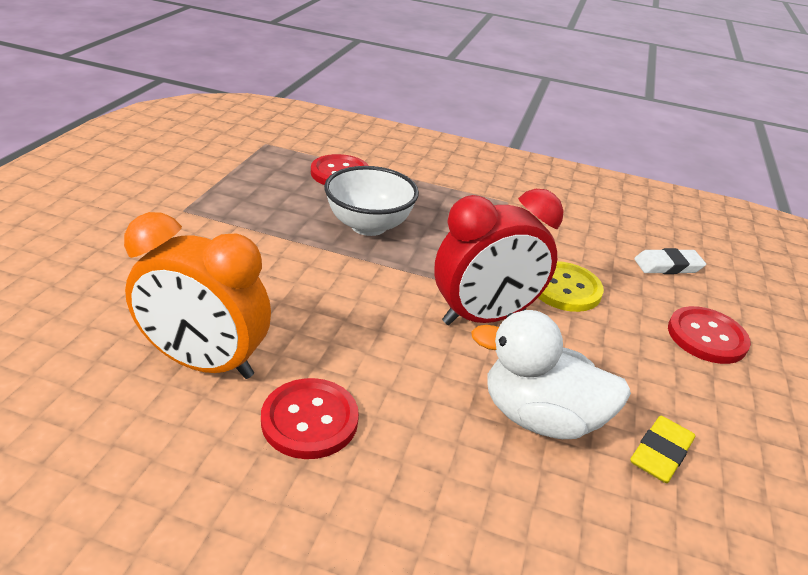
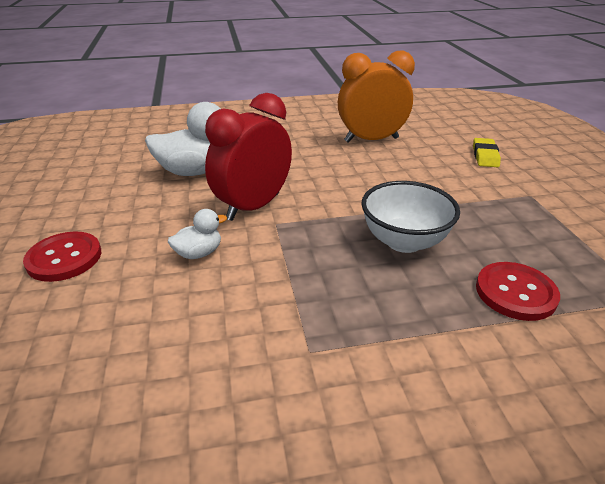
camera: 155 degrees right, 0 degrees up
red button [261,378,359,459] -> none
yellow button [538,261,604,312] -> white duck [168,209,227,259]
yellow eraser [630,416,695,483] -> yellow eraser moved to [473,138,501,167]
white eraser [634,248,706,274] -> none

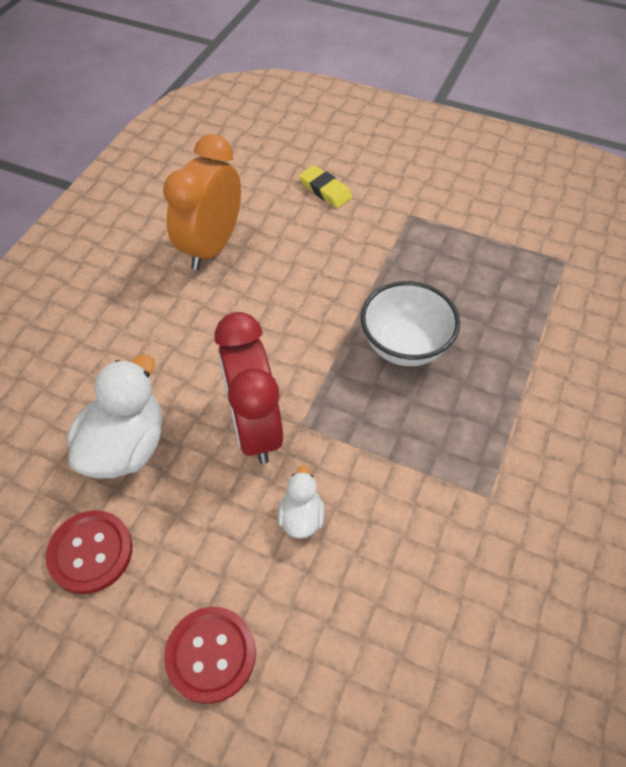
camera: 55 degrees left, 20 degrees up
red button [476,262,560,321] -> red button moved to [46,510,132,594]

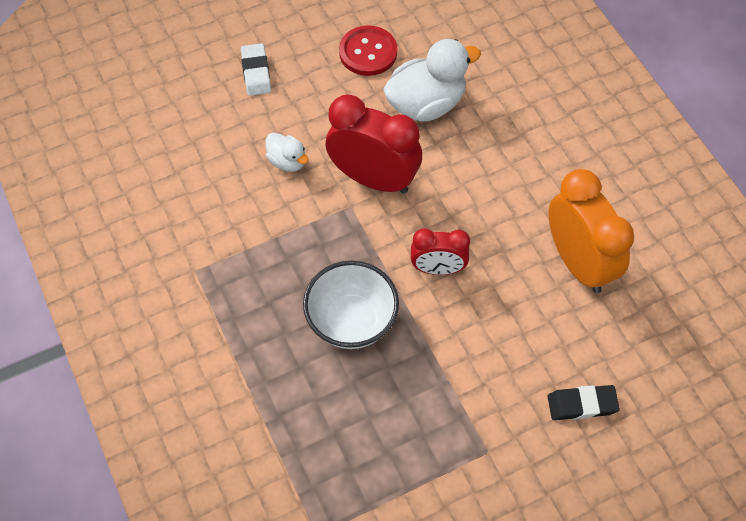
camera: 130 degrees right, 5 degrees up
white duck [67,355,162,478] -> white duck turned 90 degrees counterclockwise [383,39,481,122]
red button [164,607,256,704] -> white eraser [241,43,271,96]
yellow eraser [299,165,352,208] -> black eraser [548,385,620,420]
none -> red clock [411,228,470,275]

